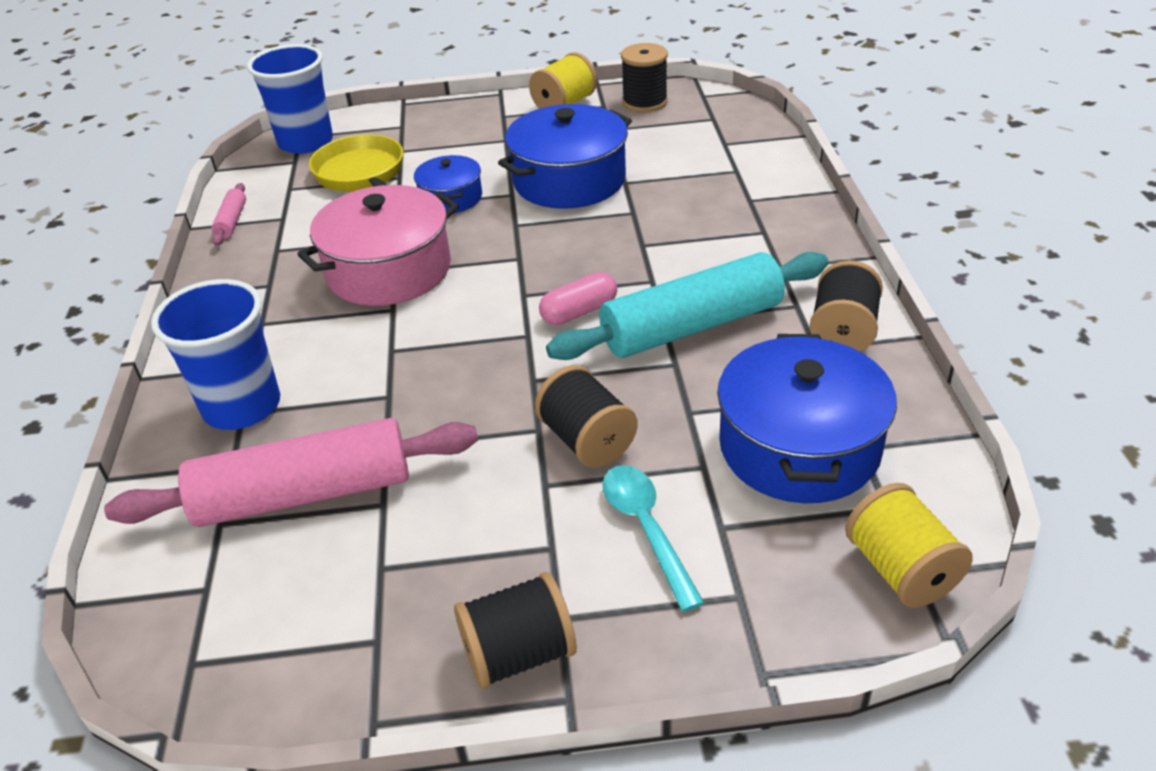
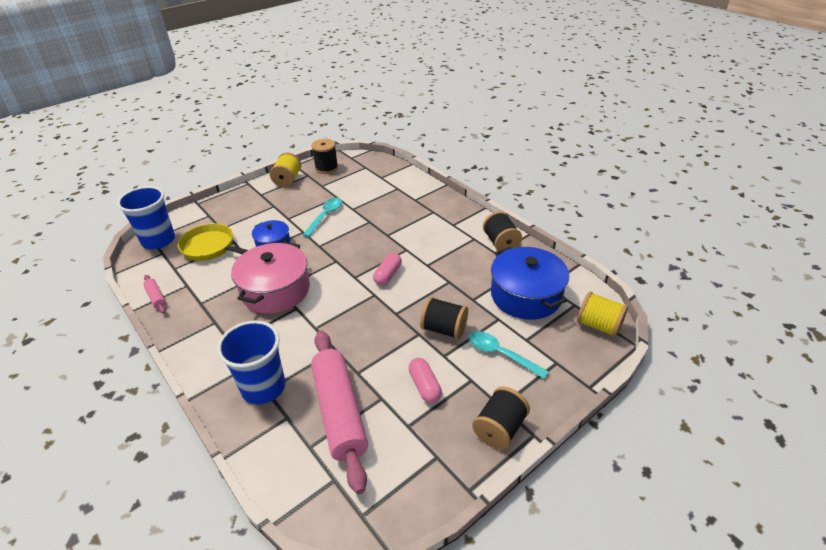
camera: 35 degrees left, 0 degrees up
pink rolling pin [104,418,478,527] -> pink rolling pin turned 60 degrees counterclockwise [311,330,368,494]
blue pot [498,104,632,209] -> turquoise spoon [303,198,342,237]
turquoise rolling pin [546,252,828,360] -> none
none -> pink capsule [408,358,442,403]

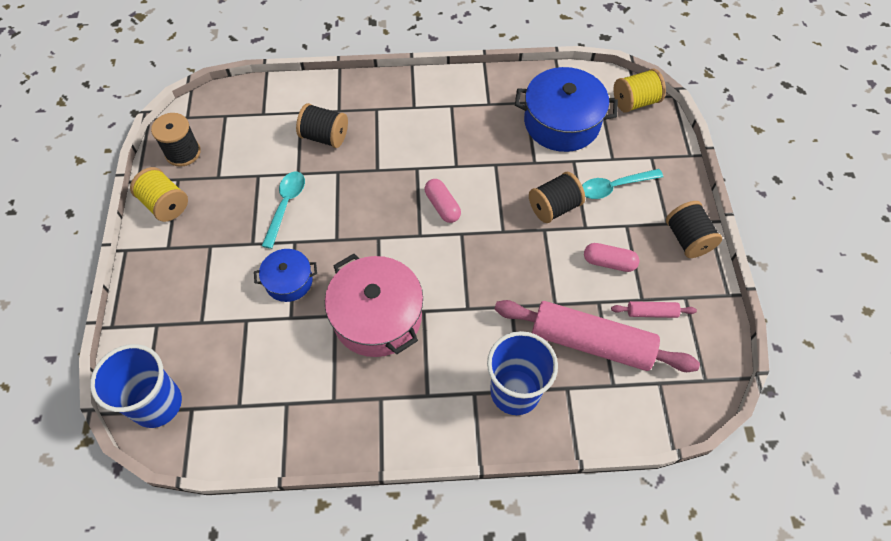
camera: 55 degrees left, 20 degrees up
pink rolling pin [143,275,166,314] -> pink rolling pin moved to [611,301,697,318]
yellow pan [178,223,248,261] -> none
turquoise spoon [303,198,342,237] -> turquoise spoon turned 45 degrees clockwise [262,172,305,249]
black spool [483,211,522,251] -> black spool moved to [296,103,348,148]

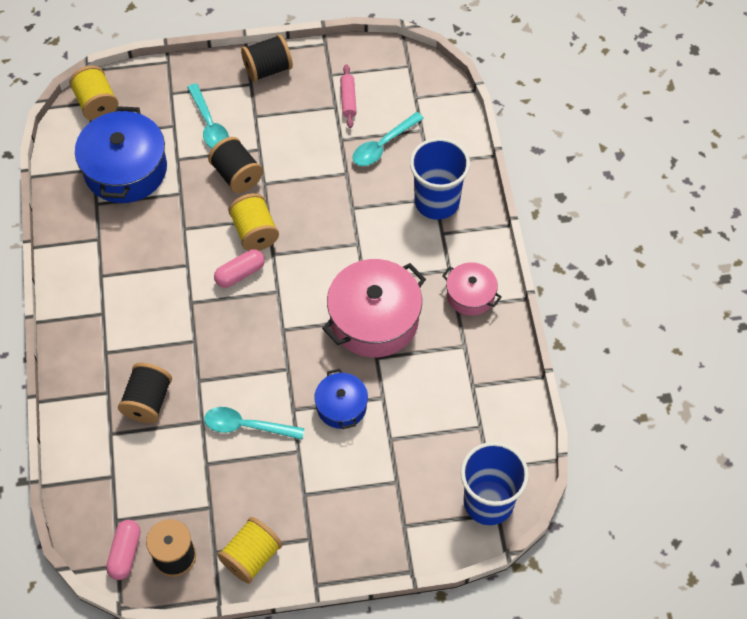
camera: 95 degrees left, 0 degrees up
pink rolling pin [494,300,700,372] -> turquoise spoon [353,112,424,166]
pink capsule [584,243,639,272] -> pink capsule moved to [106,520,140,580]
none -> yellow spool [228,193,279,251]
none -> pink pot [442,262,502,316]

